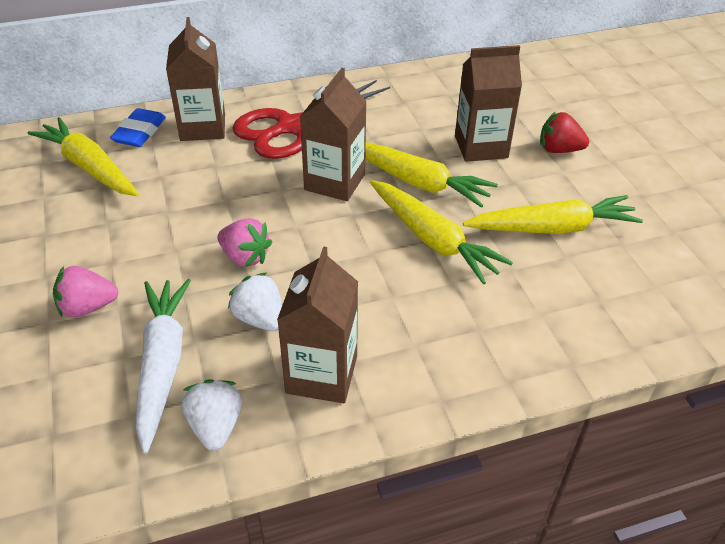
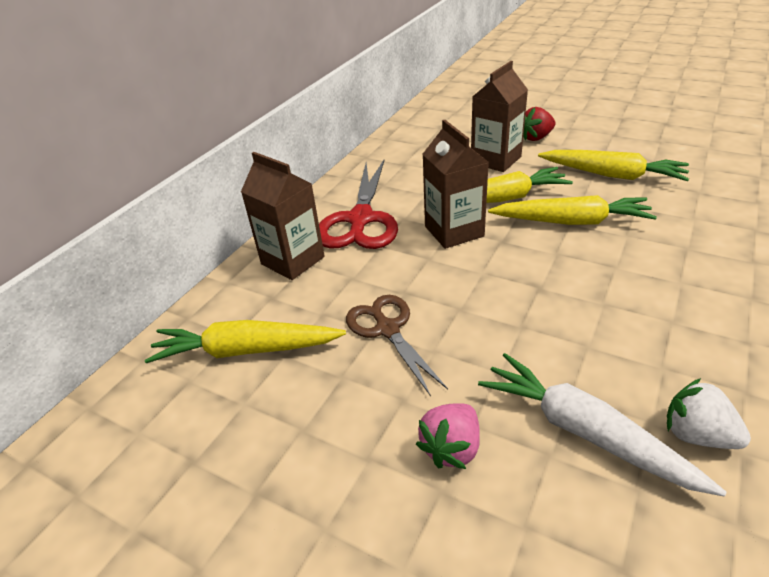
camera: 40 degrees left, 5 degrees down
blue eraser [110,108,166,147] -> none
pink strawberry [217,218,272,267] -> none
white strawberry [228,273,282,331] -> none
brown carton [277,247,358,403] -> none
yellow carrot [463,195,643,234] -> yellow carrot turned 75 degrees clockwise [538,150,689,181]
none -> brown scissors [346,295,448,396]

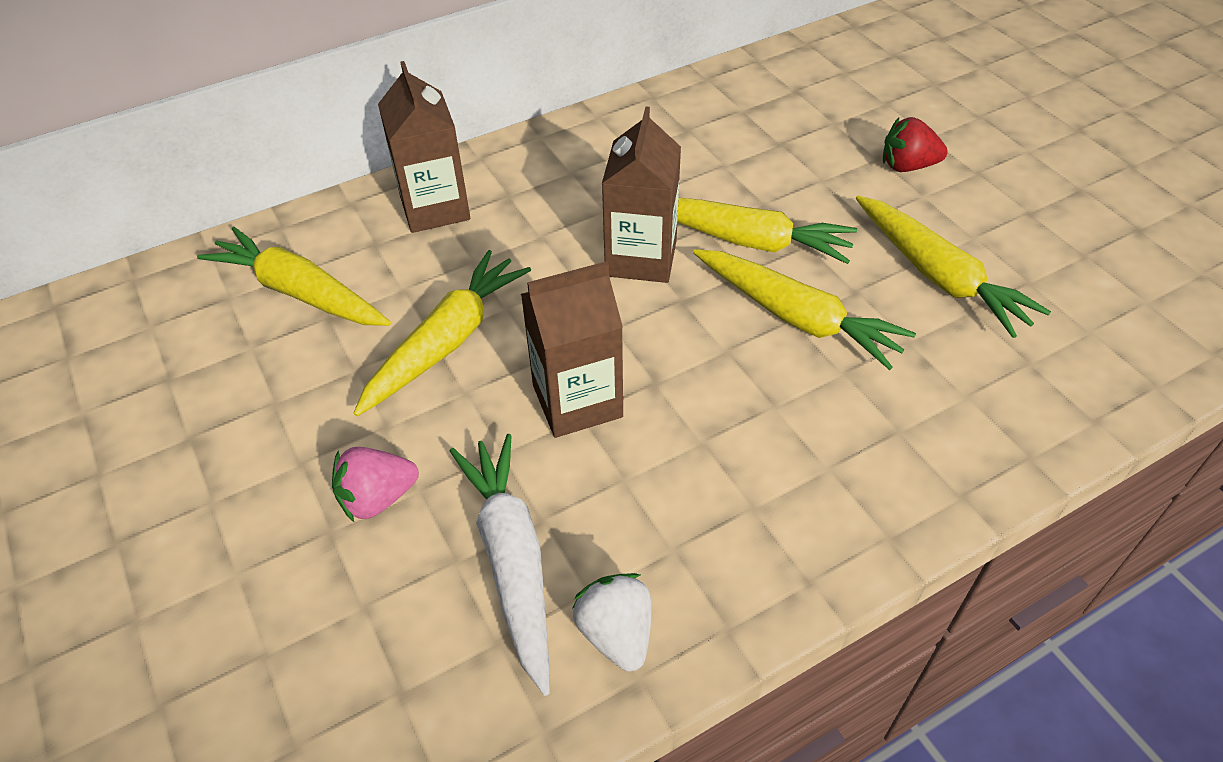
camera: 30 degrees right, 10 degrees up
red scissors [319,160,398,249] -> none
brown scissors [346,295,448,396] -> yellow carrot [354,250,531,416]
brown carton [471,61,528,172] -> brown carton moved to [521,261,623,438]

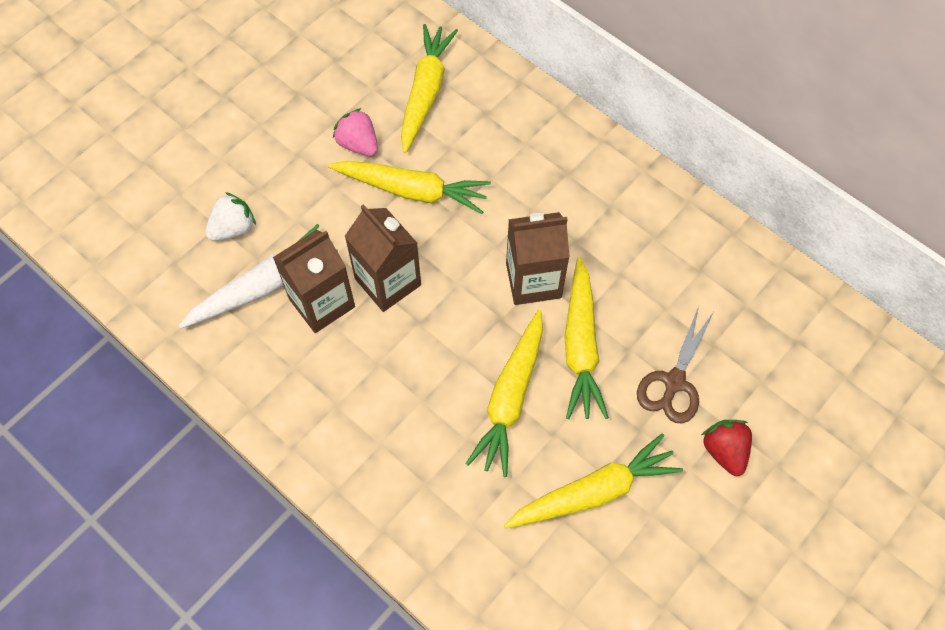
camera: 70 degrees right, 15 degrees up
pink strawberry [332,447,419,522] -> pink strawberry moved to [333,108,378,156]
brown carton [378,61,470,233] -> brown carton moved to [273,230,355,333]
white strawberry [573,573,651,671] -> white strawberry moved to [205,192,256,241]
yellow carrot [856,196,1051,338] -> yellow carrot turned 150 degrees counterclockwise [504,433,683,528]
none -> brown scissors [637,306,714,423]

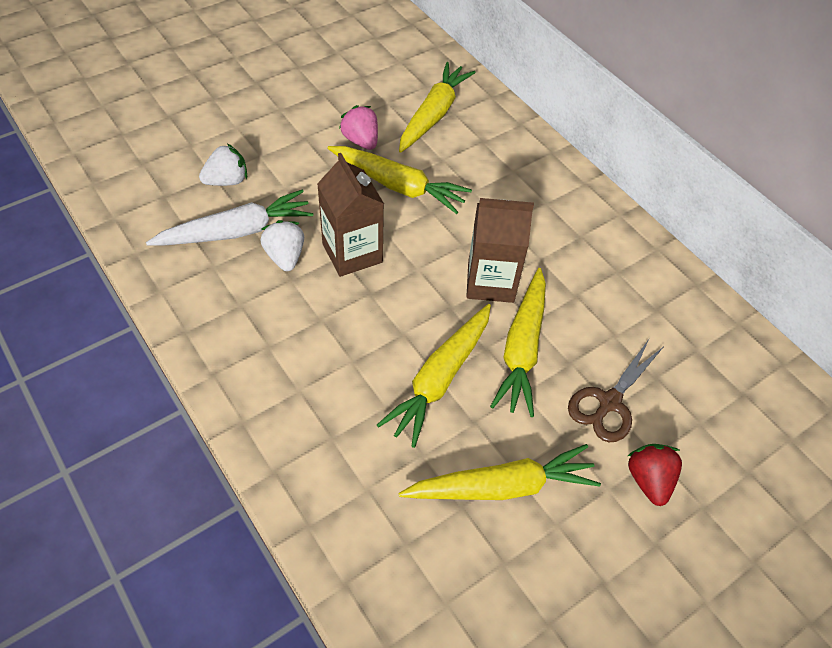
camera: 10 degrees right, 10 degrees down
brown carton [273,230,355,333] -> white strawberry [260,220,304,271]

